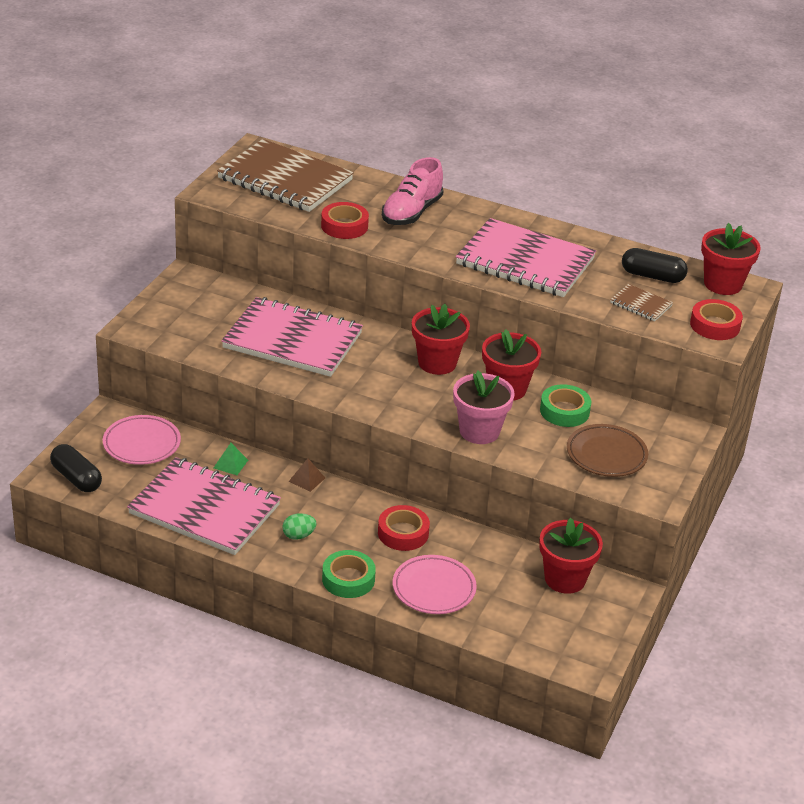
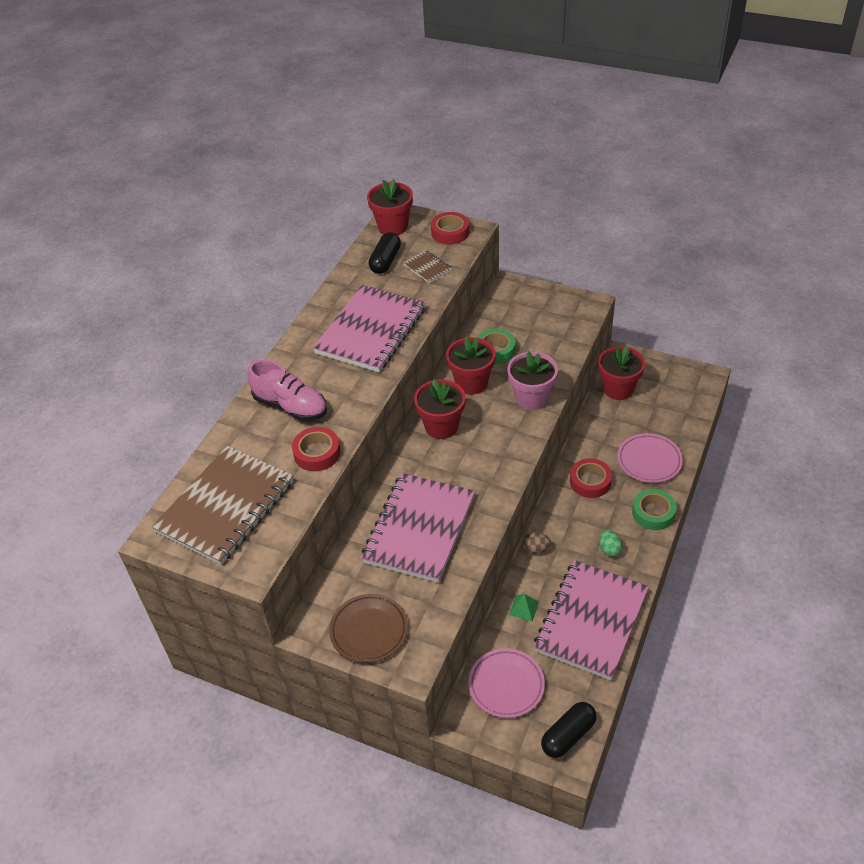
camera: 85 degrees left, 10 degrees up
brown pyramid [289,458,325,492] -> brown egg [522,532,551,554]
brown plate [567,424,648,477] -> brown plate moved to [329,594,408,663]
brown notebook [610,284,673,321] -> brown notebook turned 75 degrees counterclockwise [403,250,452,284]

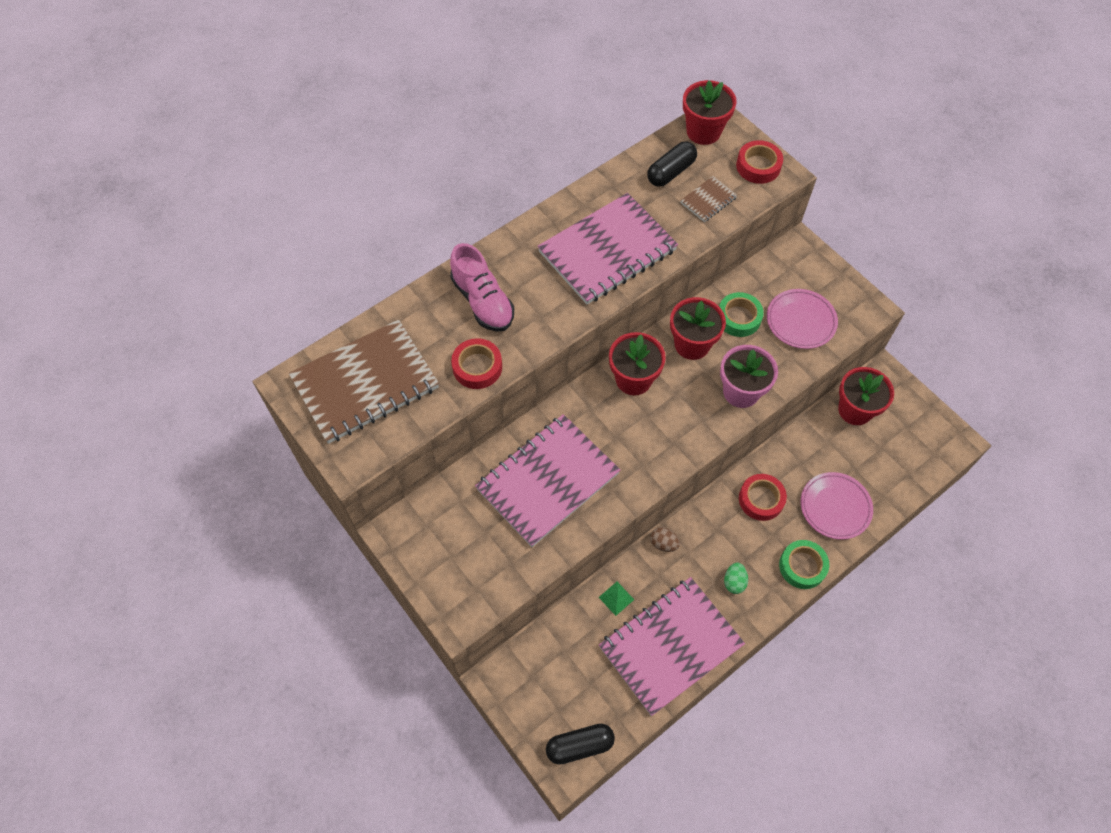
camera: 25 degrees right, 15 degrees up
brown plate [329,594,408,663] -> none
brown notebook [403,250,452,284] -> brown notebook turned 60 degrees clockwise [680,176,737,222]
pink plate [468,648,545,718] -> pink plate moved to [767,289,838,349]

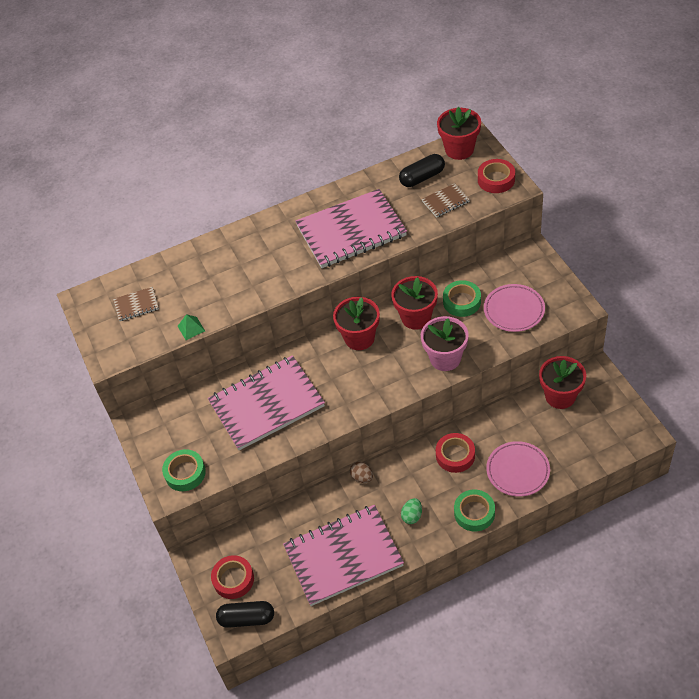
camera: 20 degrees right, 10 degrees down
brown notebook [289,320,439,444] -> brown notebook [113,287,159,321], size x0.43
pink shoe [450,243,514,332] -> none
red tape [451,338,502,389] -> red tape moved to [211,555,254,599]
green pyramid [599,582,634,616] -> green pyramid moved to [178,314,205,340]
none -> green tape [162,449,206,491]

